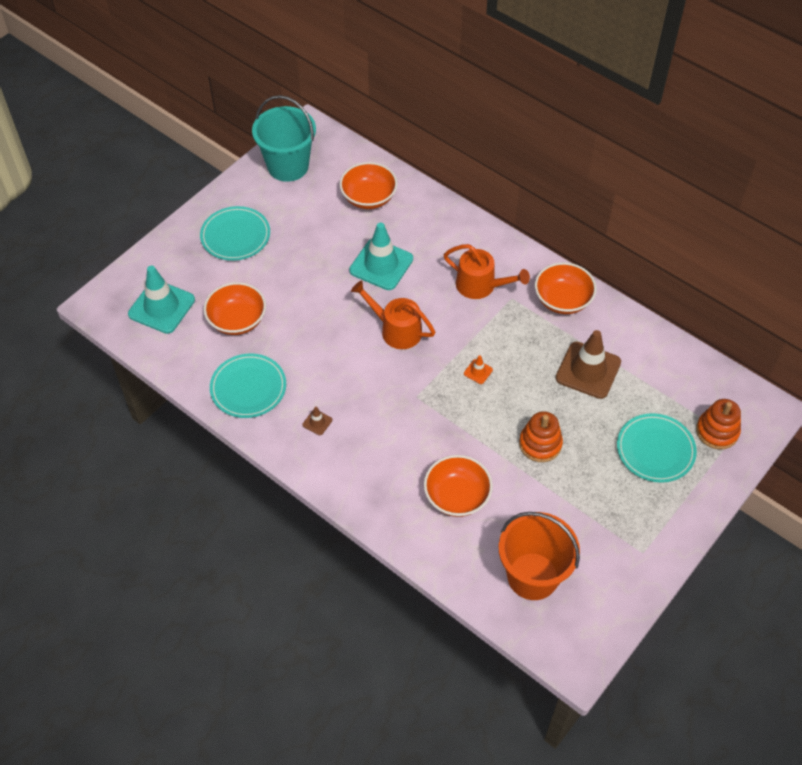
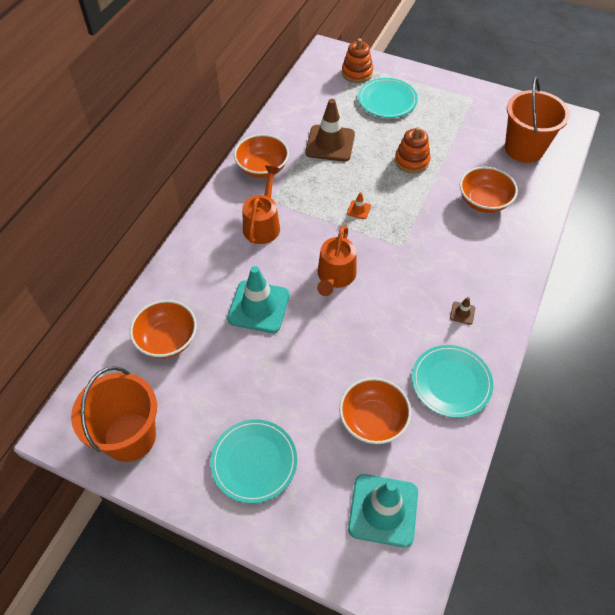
camera: 105 degrees left, 0 degrees up
turquoise bucket [252,95,316,182] -> orange bucket [71,366,157,462]

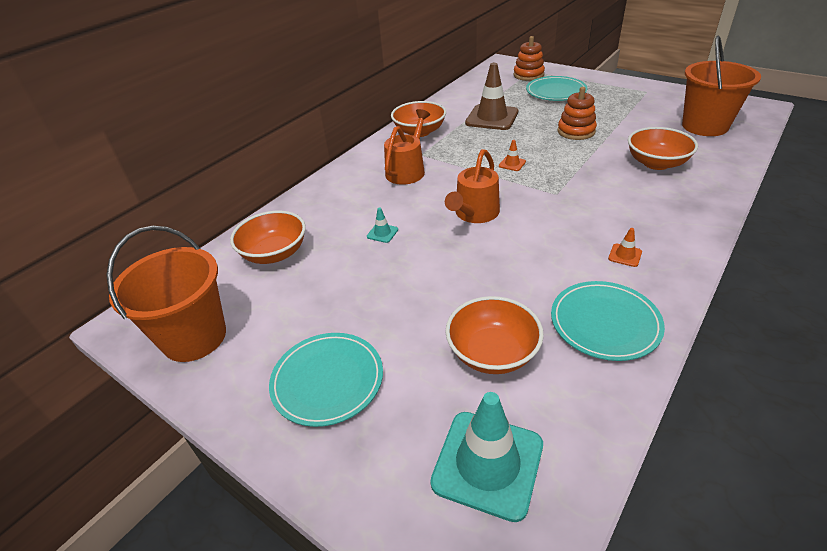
camera: 15 degrees right, 15 degrees down
turquoise traffic cone [227,266,290,333] -> turquoise traffic cone [367,207,398,243], size x0.42
brown traffic cone [450,297,475,325] -> orange traffic cone [608,228,642,267]

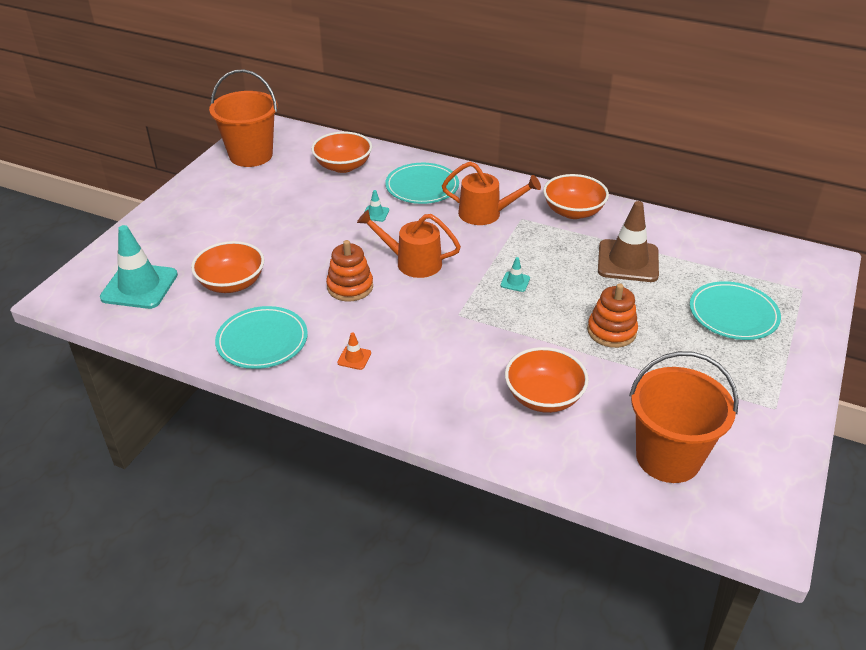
camera: 75 degrees right, 0 degrees up
turquoise plate [269,333,383,427] -> turquoise plate moved to [385,163,459,204]
orange traffic cone [499,140,526,171] -> turquoise traffic cone [501,257,530,292]
orange stacking toy [514,36,545,81] -> orange stacking toy moved to [326,240,373,302]

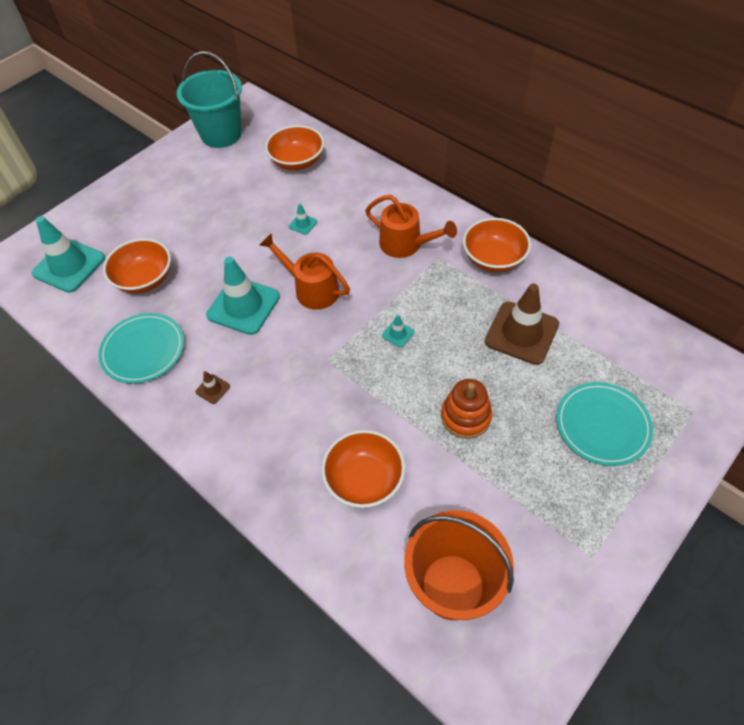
camera: 20 degrees right, 15 degrees up
orange bucket [209,69,278,167] -> turquoise bucket [177,51,242,148]
orange stacking toy [326,240,373,302] -> turquoise traffic cone [206,257,280,335]
orange traffic cone [337,332,371,370] -> brown traffic cone [195,371,230,404]
turquoise plate [385,163,459,204] -> none

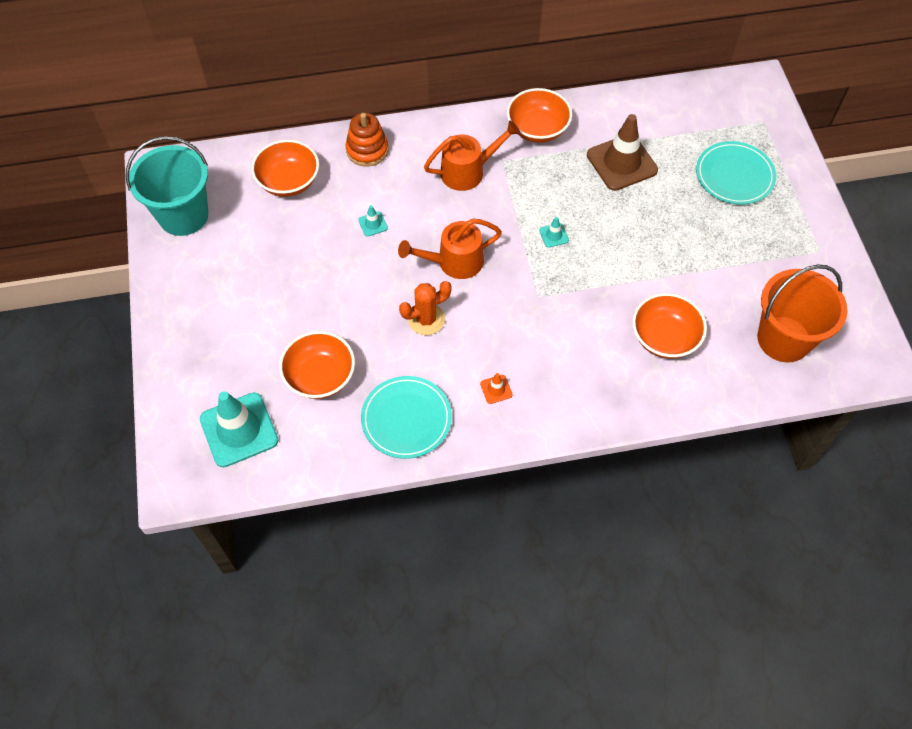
camera: 55 degrees left, 5 degrees up
brown traffic cone [195,371,230,404] -> orange traffic cone [480,373,513,404]
turquoise traffic cone [206,257,280,335] -> orange cactus [399,281,452,335]
orange stacking toy [441,379,492,439] -> orange stacking toy moved to [345,113,388,167]

